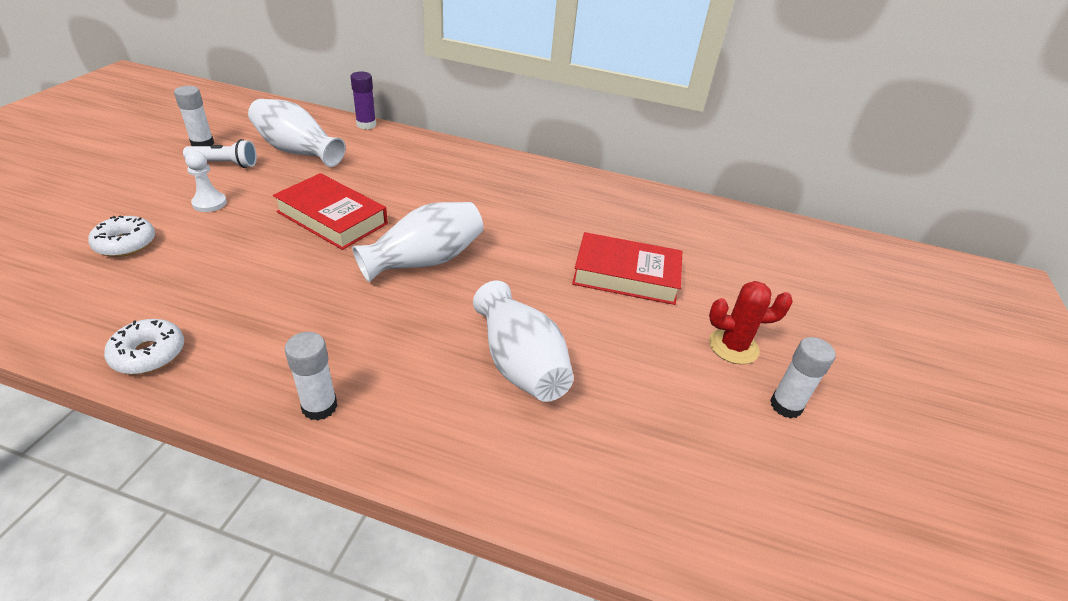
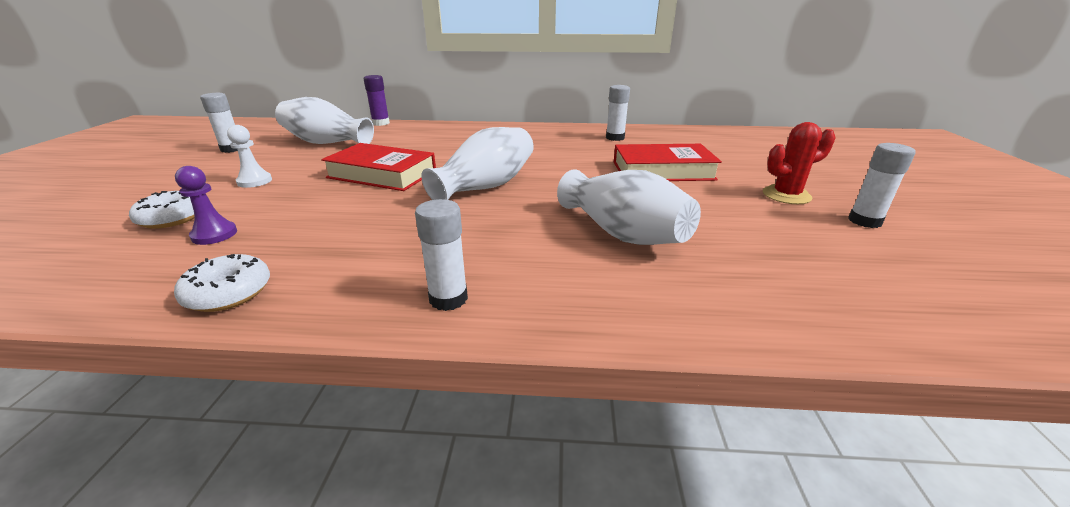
camera: 10 degrees left, 10 degrees down
white flashlight [183,139,257,168] -> none
none -> purple pawn [175,166,237,245]
none -> white glue stick [606,85,630,141]

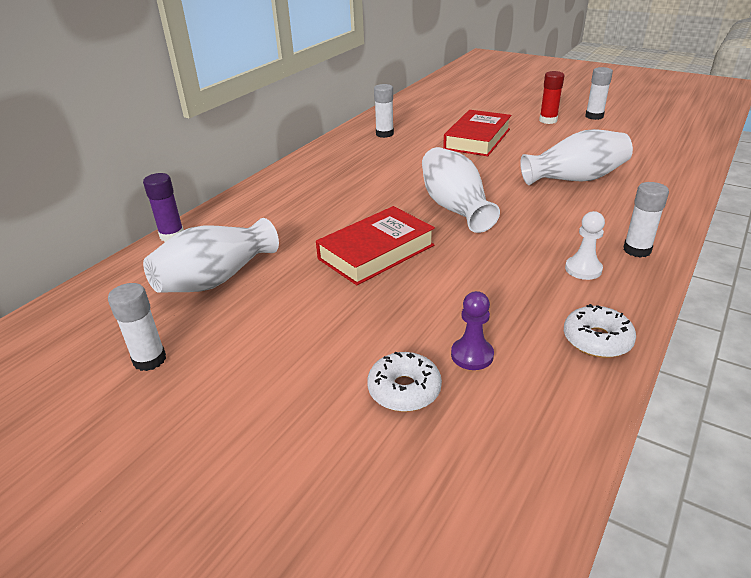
camera: 60 degrees left, 5 degrees up
white pawn [227,125,272,188] -> white pawn moved to [565,211,605,280]
red cactus [763,122,836,204] -> red glue stick [539,71,564,124]

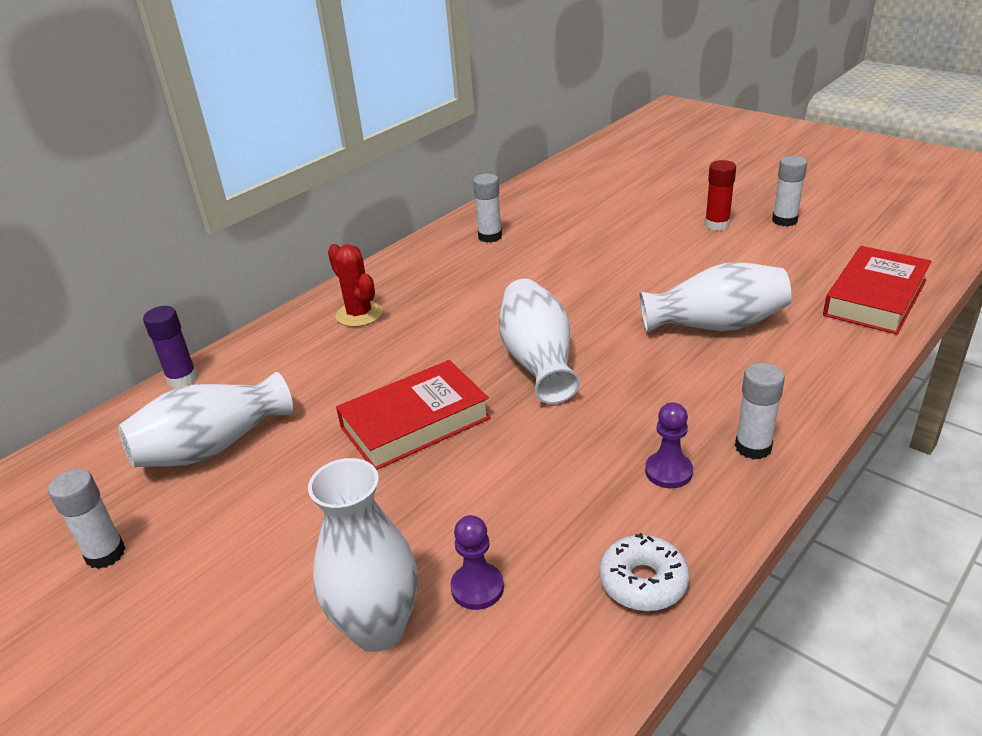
camera: 10 degrees right, 0 degrees up
white donut [367,352,442,412] -> white vase [308,458,418,652]
red book [443,110,511,156] -> red book moved to [823,246,932,335]
white pawn [565,211,605,280] -> purple pawn [645,402,693,488]
none -> red cactus [328,244,383,327]

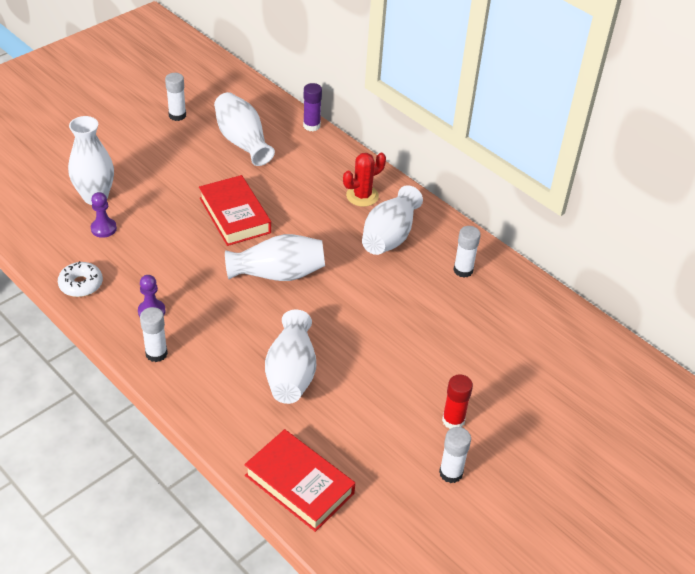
camera: 90 degrees right, 10 degrees up
none -> white vase [362,185,423,255]

